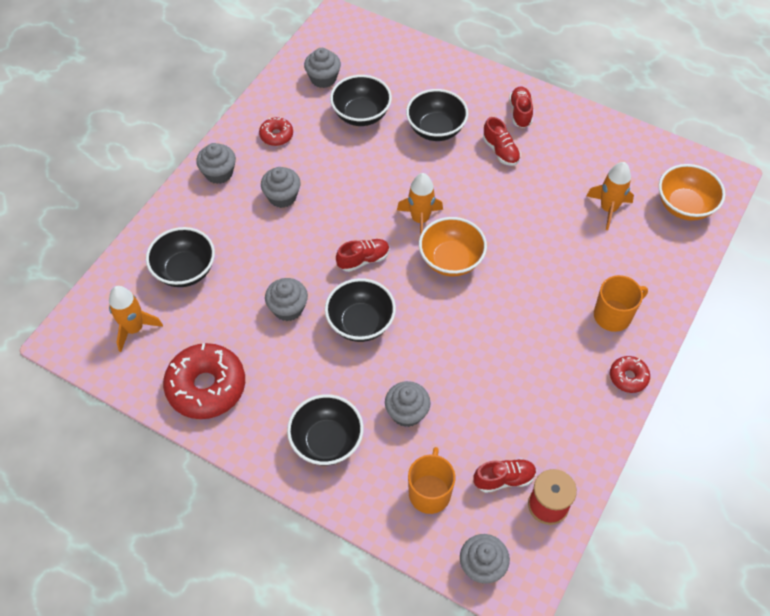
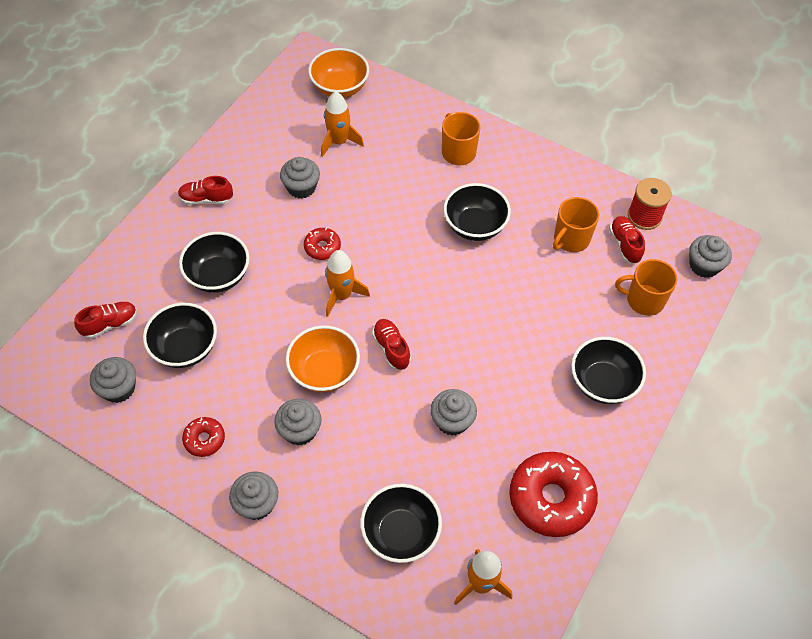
camera: 90 degrees left, 0 degrees up
black bowl [325,278,396,342] -> black bowl moved to [444,183,511,241]
grey cupcake [385,381,431,427] -> grey cupcake moved to [280,157,320,199]
orange bowl [419,217,487,276] -> orange bowl moved to [286,325,360,393]
red shoe [483,117,521,166] -> red shoe moved to [74,302,137,339]
red donut [610,356,650,393] -> red donut moved to [304,228,341,260]
none -> orange mug [553,197,599,252]

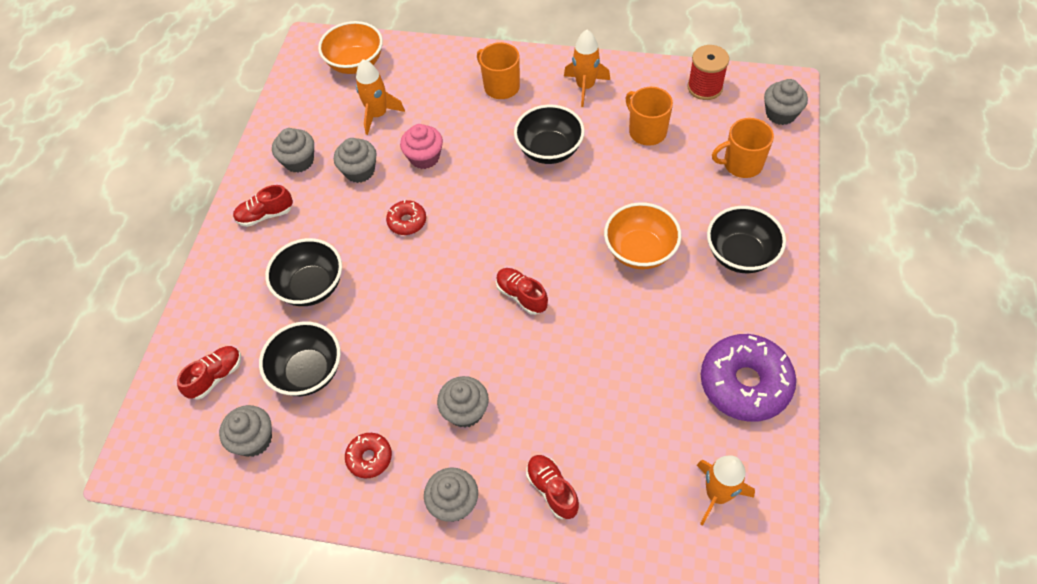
camera: 15 degrees left, 0 degrees up
orange bowl [286,325,360,393] -> orange bowl moved to [604,202,682,270]
orange rocket [325,250,370,317] -> orange rocket moved to [564,30,610,107]
black bowl [360,484,442,563] -> none
grey cupcake [431,389,477,436] -> grey cupcake moved to [272,128,314,173]
red donut [509,452,598,537] -> purple donut [701,334,796,422]
orange mug [553,197,599,252] -> orange mug turned 120 degrees clockwise [626,87,673,146]
red shoe [609,216,645,264] -> red shoe moved to [526,455,579,519]
none -> pink cupcake [400,124,443,169]

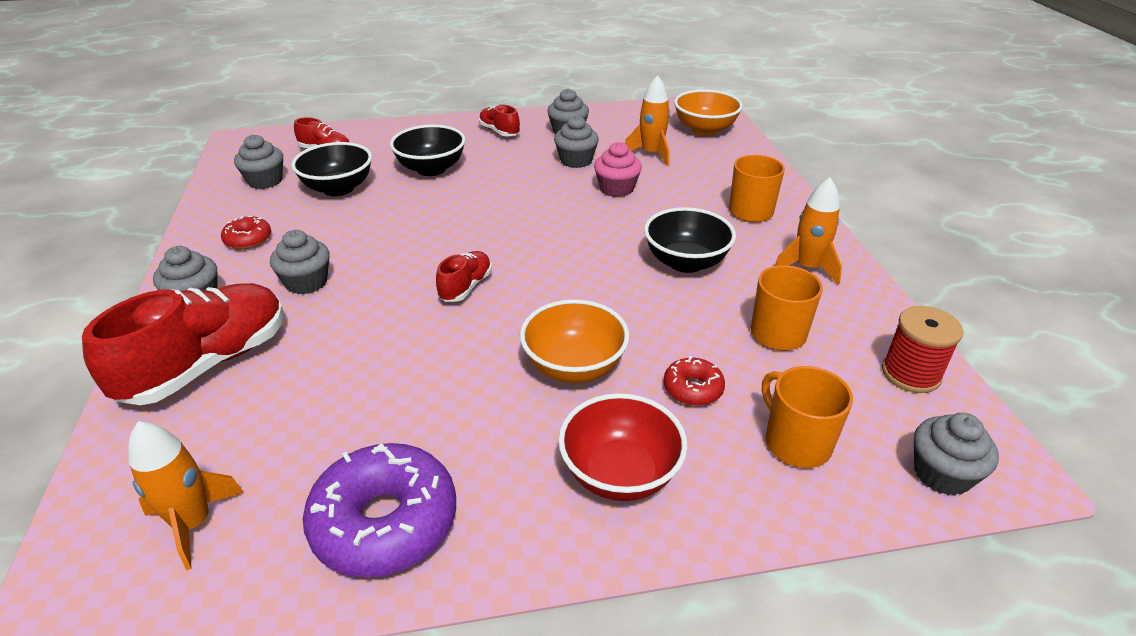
camera: 65 degrees right, 20 degrees down
red donut [386,200,426,235] -> red donut moved to [664,356,725,406]
red shoe [526,455,579,519] -> red shoe [82,283,284,405], size x2.04
black bowl [707,206,786,273] -> red bowl [558,393,688,501]

